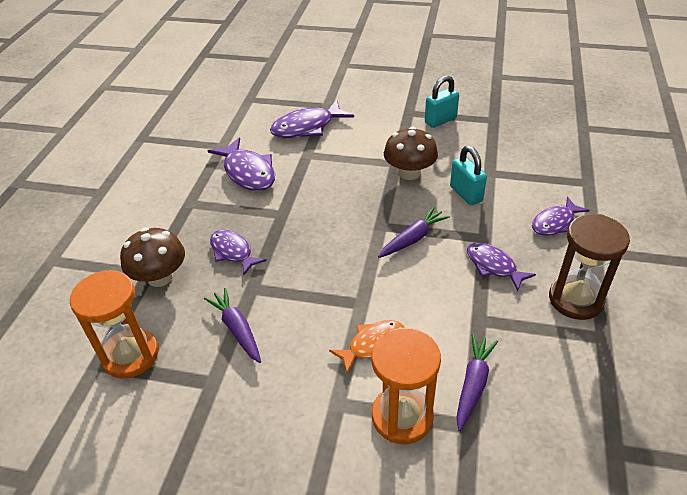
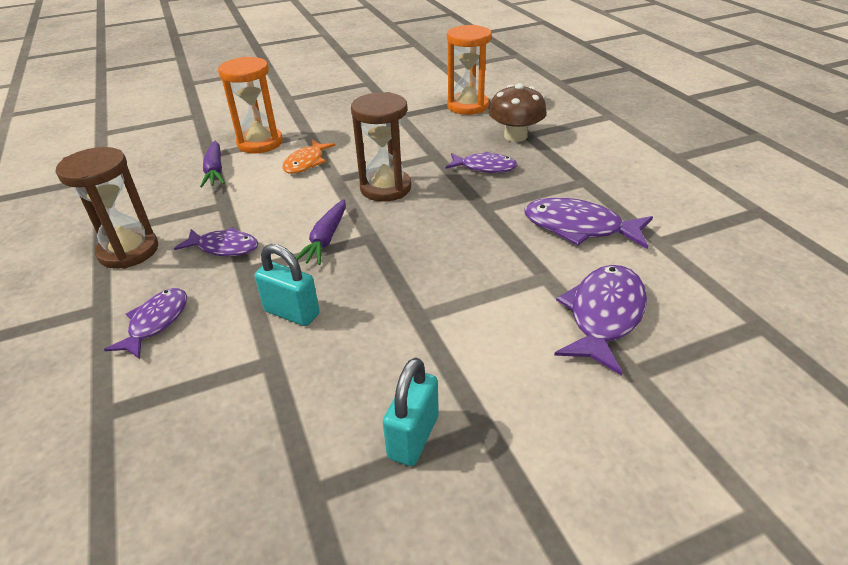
camera: 145 degrees right, 5 degrees down
purple carrot [204,288,261,363] -> none
brown mushroom [384,127,438,180] -> none
none -> brown hourglass [351,92,411,202]

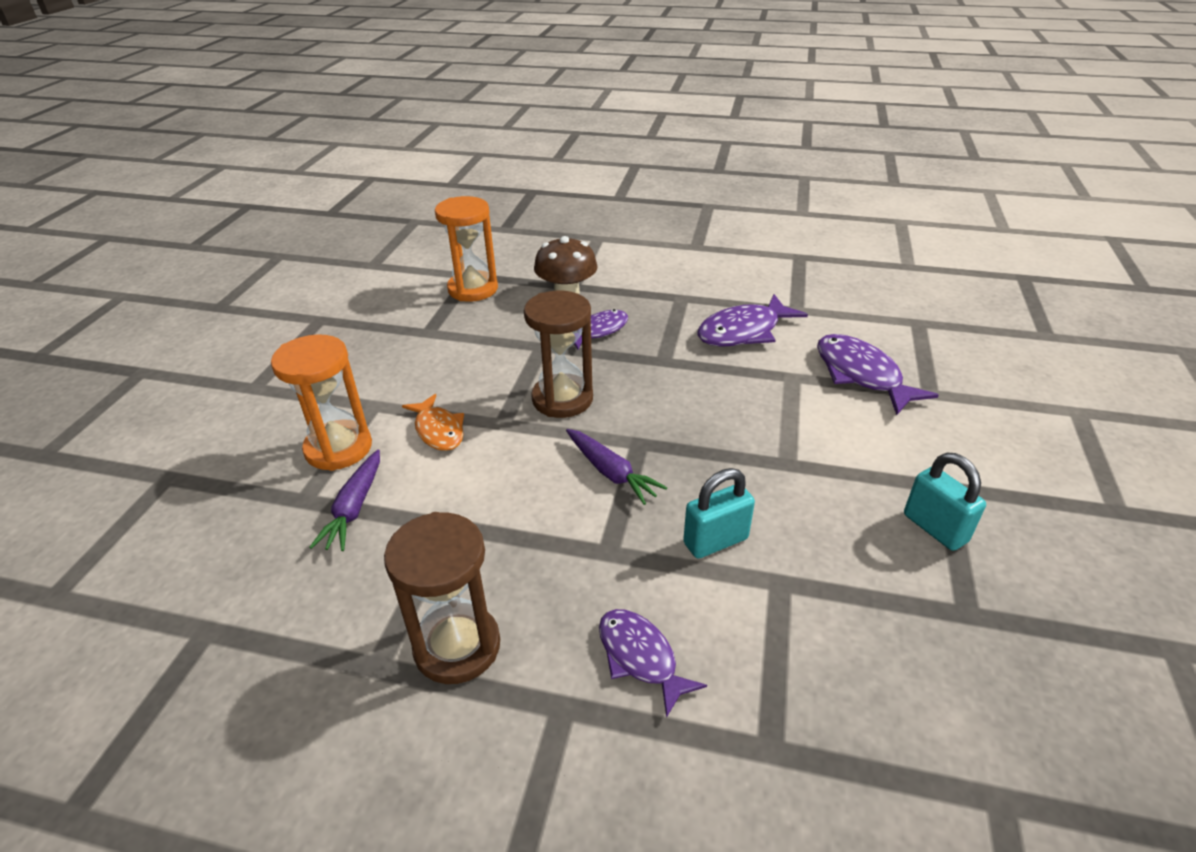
camera: 55 degrees left, 0 degrees up
purple fish [174,227,258,256] -> none
purple carrot [200,141,225,187] -> purple carrot turned 75 degrees clockwise [309,449,380,551]

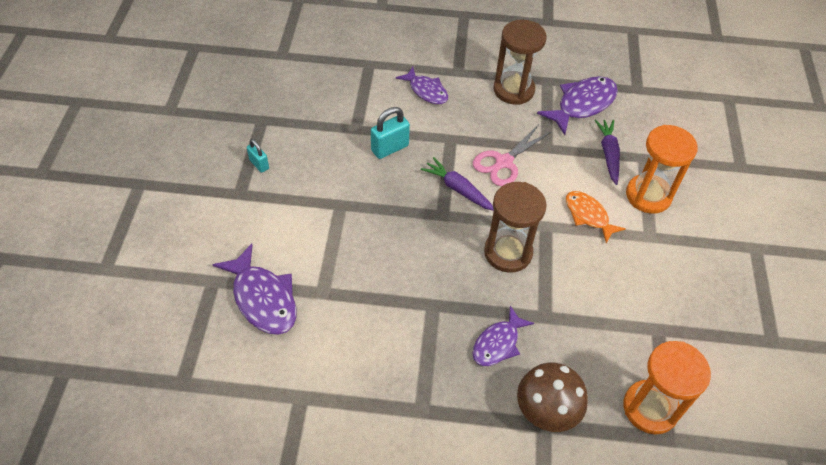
camera: 170 degrees right, 15 degrees up
purple fish [697,294,808,347] -> purple fish moved to [537,76,618,135]
turquoise padlock [904,453,986,551] -> turquoise padlock [247,139,269,173], size x0.61
none -> pink scissors [473,125,551,186]

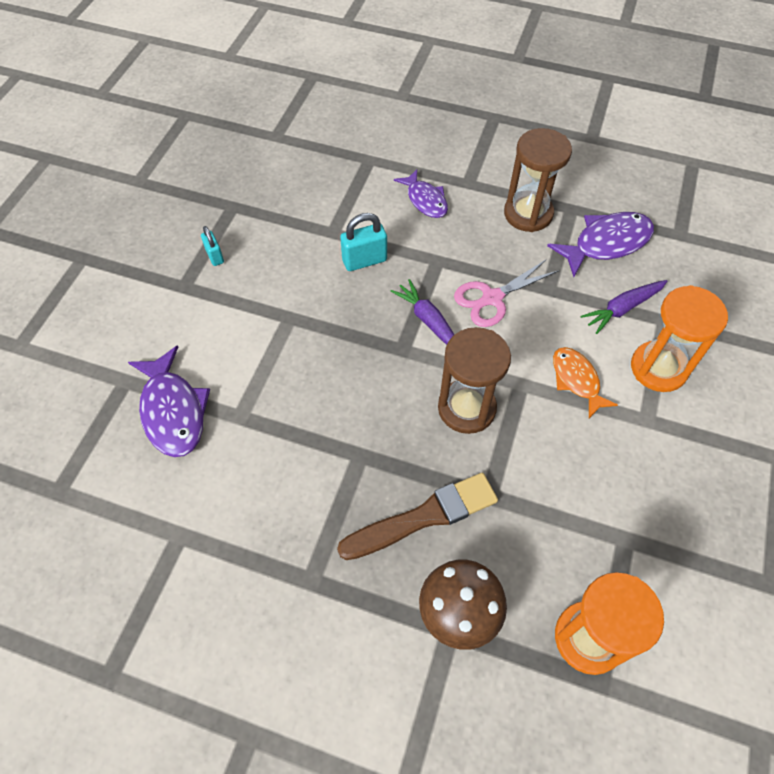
camera: 15 degrees right, 5 degrees up
purple fish [472,306,534,366] -> brown brush [337,473,498,560]
purple carrot [595,119,620,185] -> purple carrot turned 135 degrees counterclockwise [581,280,667,334]

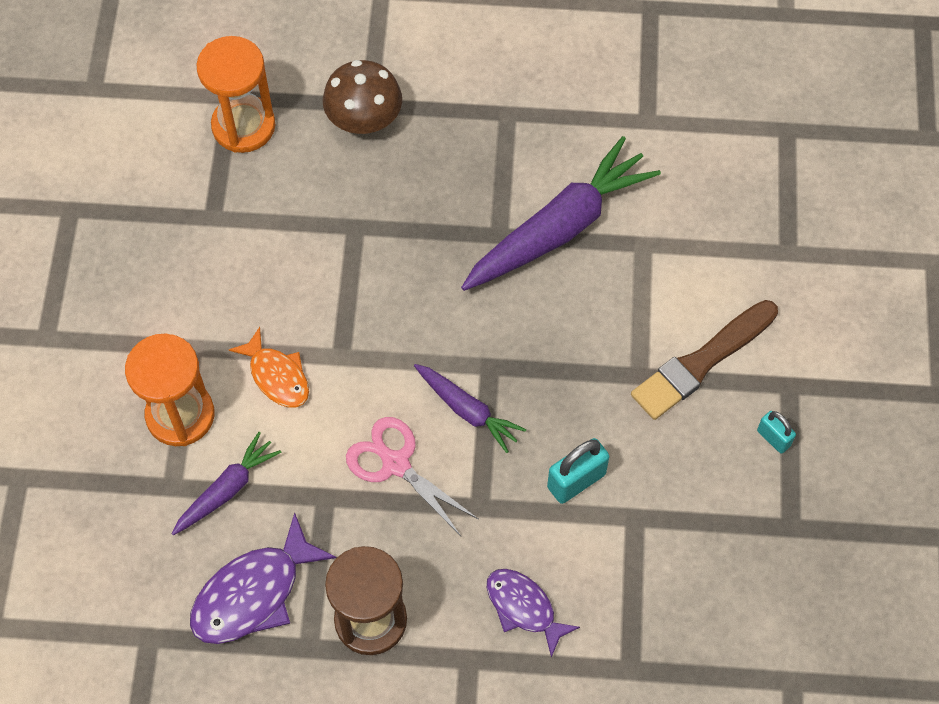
camera: 165 degrees right, 5 degrees up
purple fish [128,345,210,457] -> none
brown brush [337,473,498,560] -> brown brush moved to [631,300,778,420]
brown hourglass [438,327,511,434] -> none
pink scissors [454,259,559,327] -> pink scissors turned 90 degrees counterclockwise [346,417,478,536]
none -> purple carrot [461,136,661,291]

